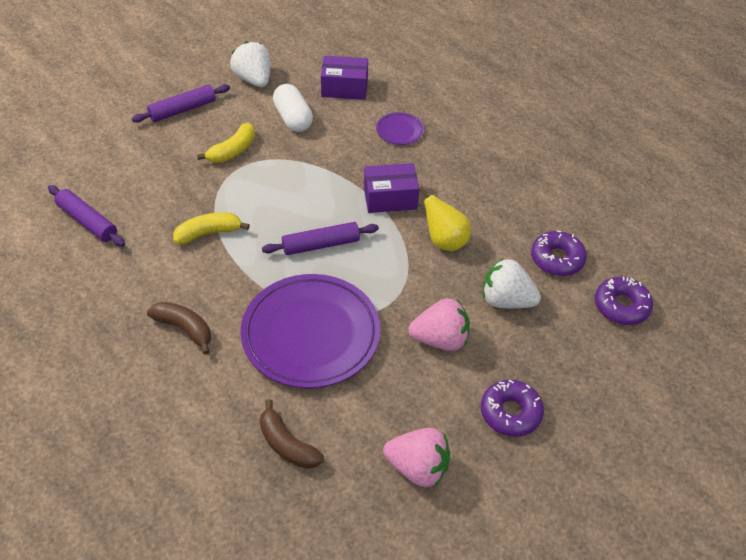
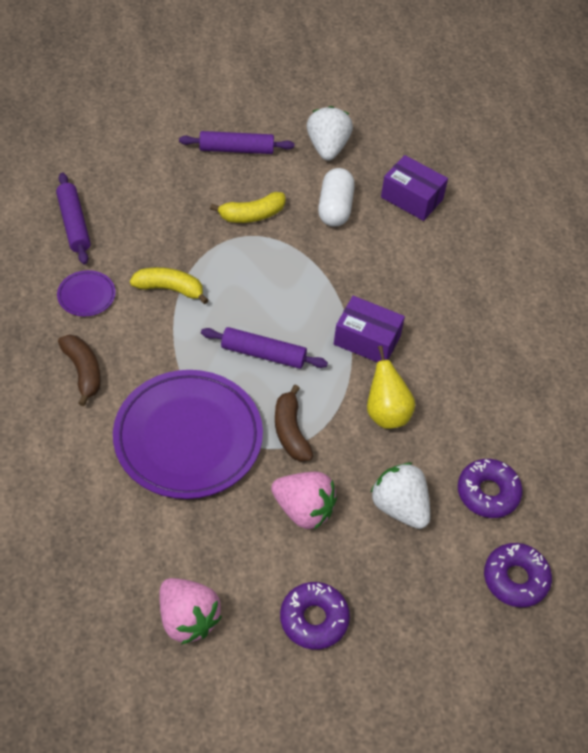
camera: 30 degrees right, 5 degrees up
brown banana [260,399,324,469] -> brown banana moved to [275,384,313,462]
purple plate [376,112,424,145] -> purple plate moved to [57,270,116,316]

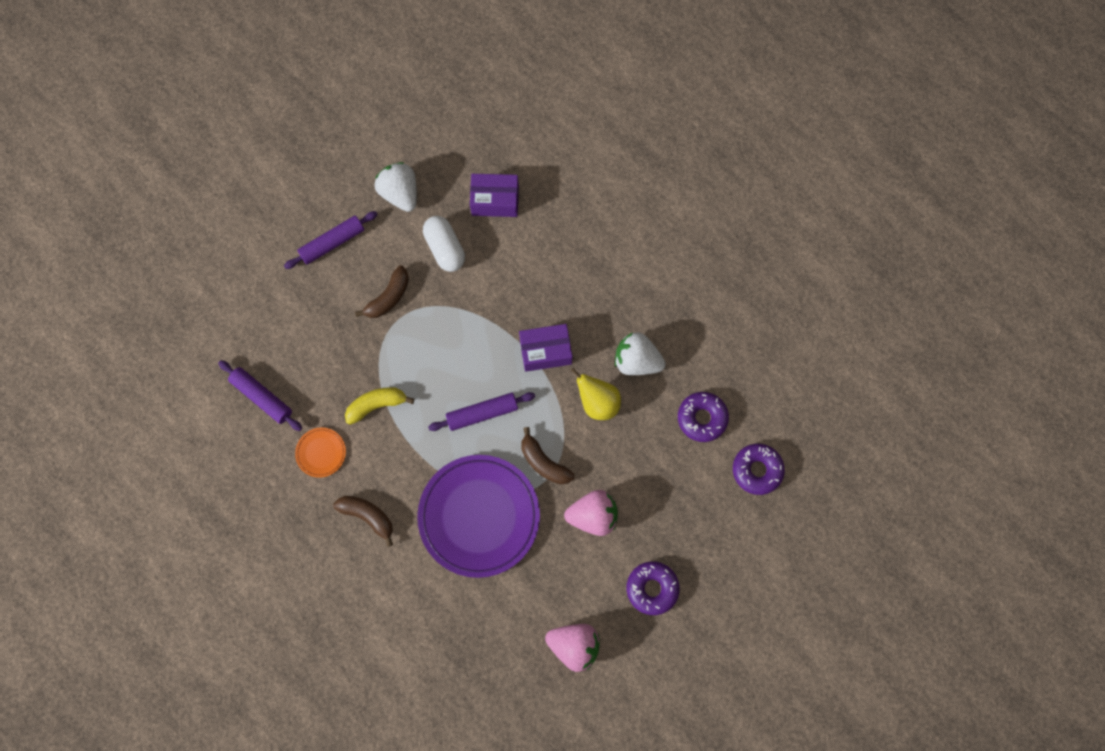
camera: 30 degrees left, 20 degrees up
purple plate [57,270,116,316] -> orange plate [295,427,346,478]
yellow banana [210,192,286,223] -> brown banana [355,265,409,318]
white strawberry [370,463,430,529] -> white strawberry moved to [615,332,666,375]

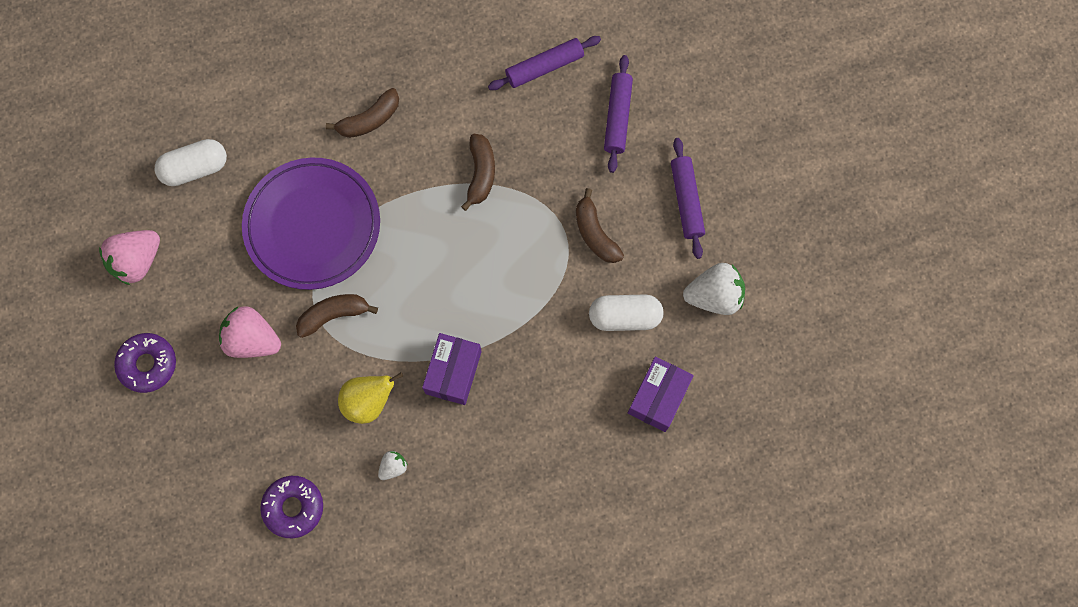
camera: 115 degrees right, 0 degrees up
orange plate [295,427,346,478] -> none
yellow banana [345,387,414,425] -> brown banana [461,134,495,211]
purple rolling pin [428,392,535,431] -> purple rolling pin moved to [604,55,633,173]
pink strawberry [564,490,618,536] -> pink strawberry turned 90 degrees clockwise [219,306,281,358]
white strawberry [615,332,666,375] -> white strawberry [378,451,408,480], size x0.50
purple donut [733,444,785,495] -> none
none -> white capsule [155,139,227,186]

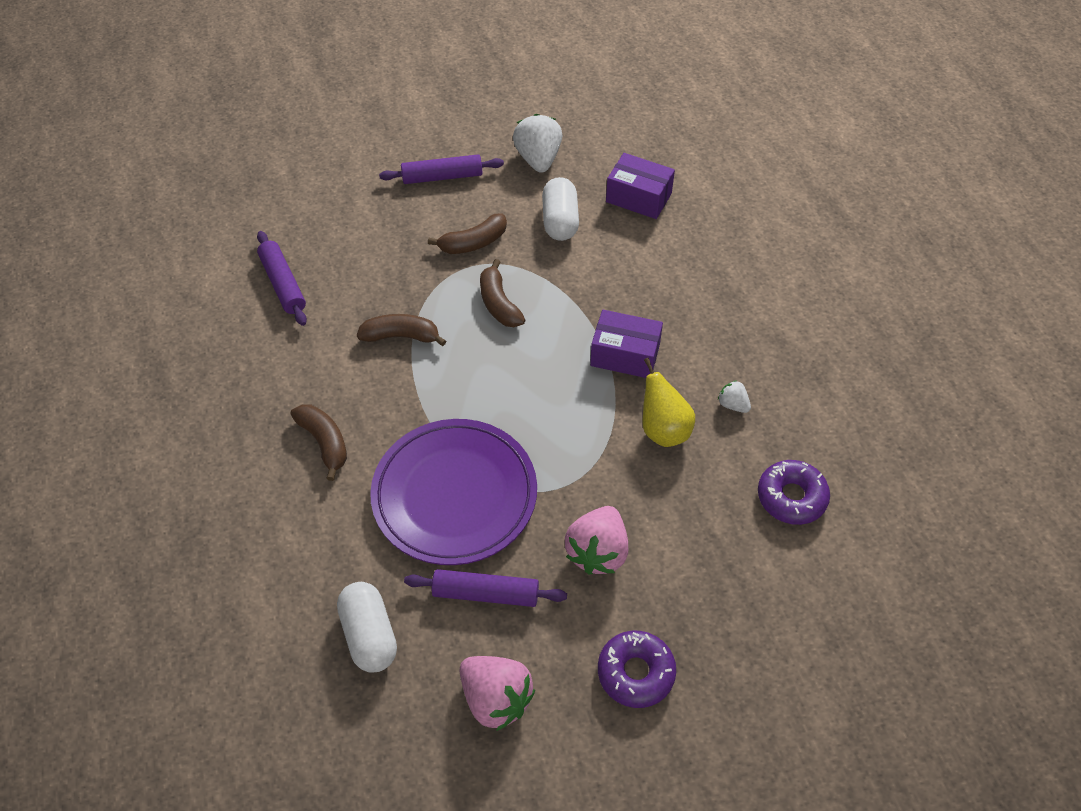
camera: 90 degrees left, 20 degrees down
brown banana [296,294,378,338] -> brown banana moved to [480,259,525,327]
purple rolling pin [604,55,633,173] -> purple rolling pin moved to [404,569,567,607]

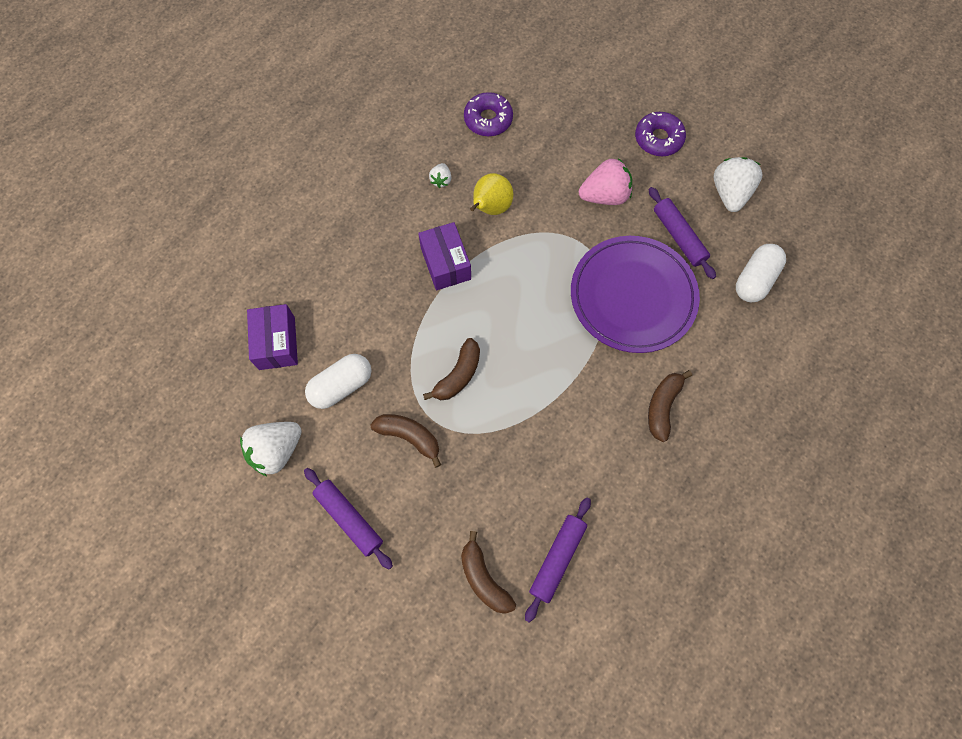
camera: 125 degrees left, 15 degrees up
brown banana [357,314,446,346] -> brown banana moved to [461,531,516,614]
pink strawberry [460,656,535,731] -> white strawberry [714,157,763,212]

